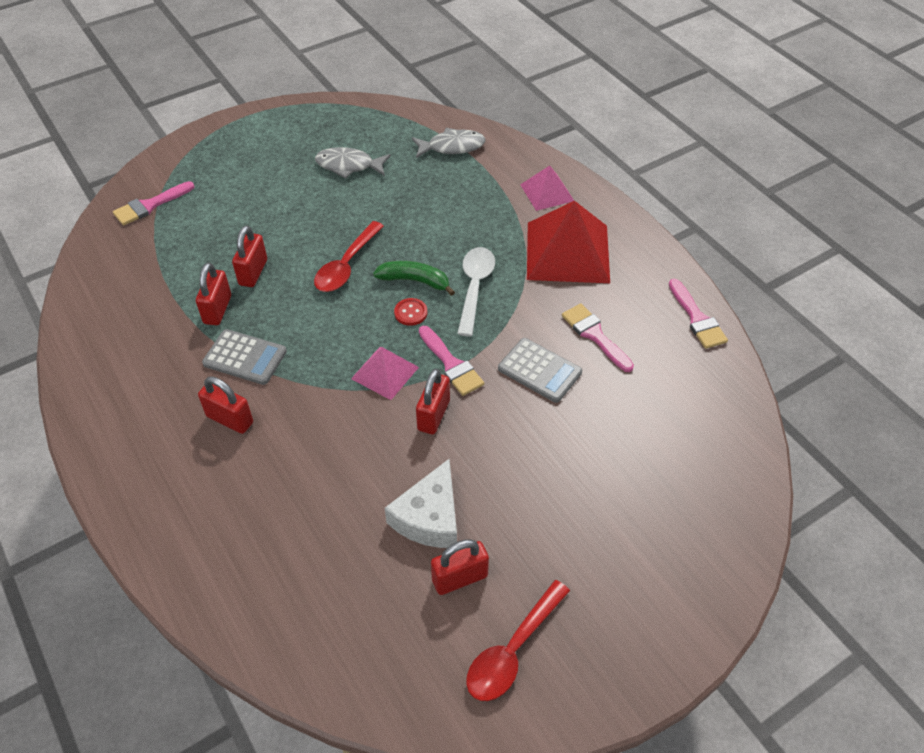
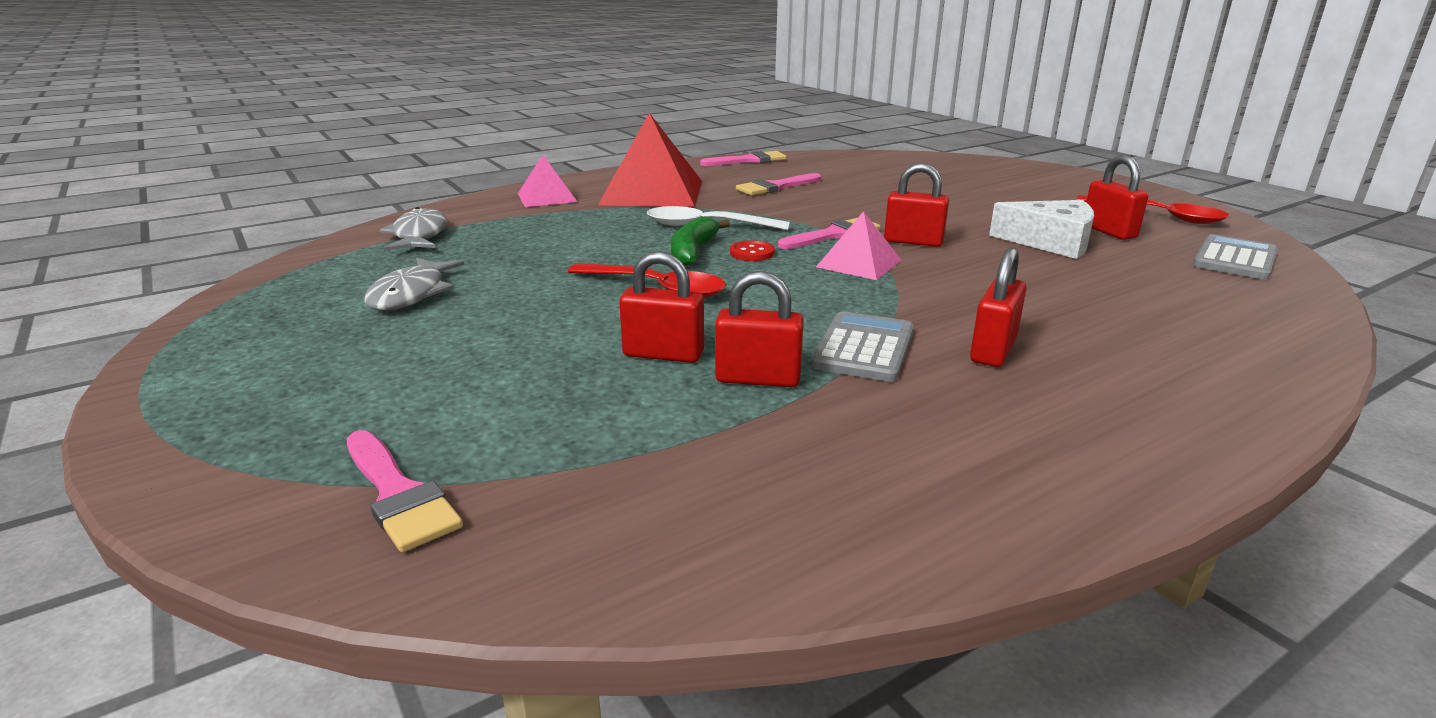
camera: 90 degrees left, 25 degrees down
grey calculator [498,338,582,403] -> grey calculator moved to [1193,234,1278,280]

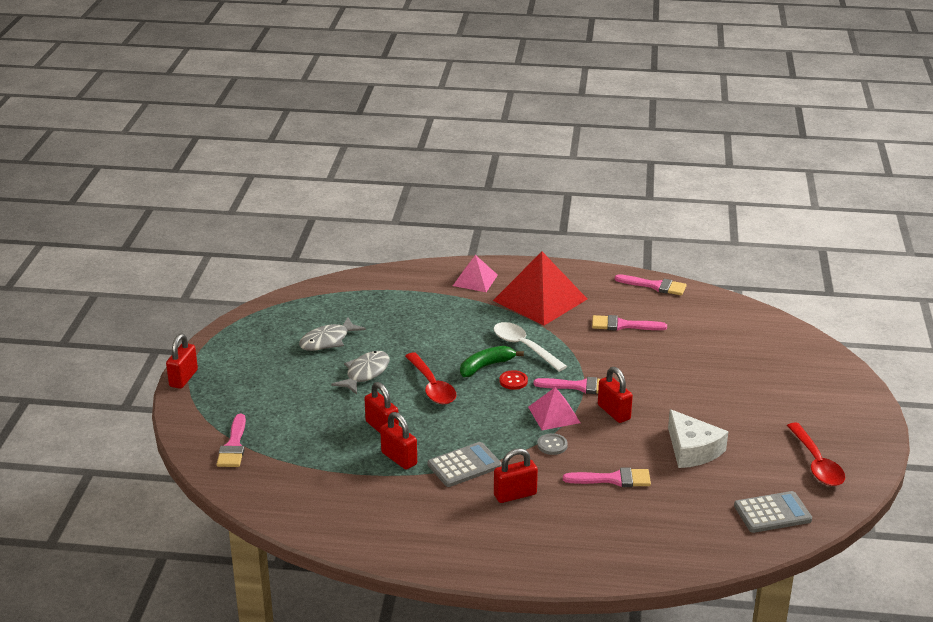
camera: 40 degrees right, 5 degrees up
grey fish [380,207,447,251] -> grey fish moved to [331,351,390,394]
red padlock [1086,155,1148,240] -> red padlock moved to [166,334,198,389]
none -> grey button [537,433,568,455]
none -> pink brush [563,468,651,487]

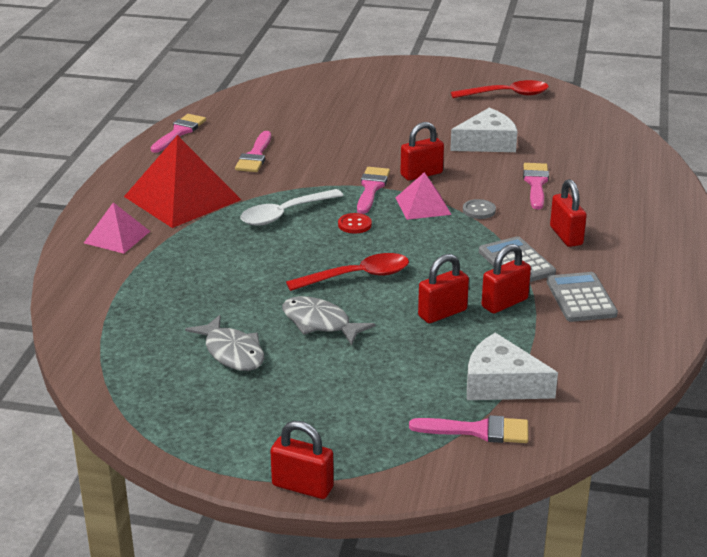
camera: 85 degrees left, 0 degrees up
green banana [460,346,524,377] -> none
grey calculator [734,491,812,533] -> grey calculator moved to [547,272,618,322]
none -> white cheese [467,333,558,400]

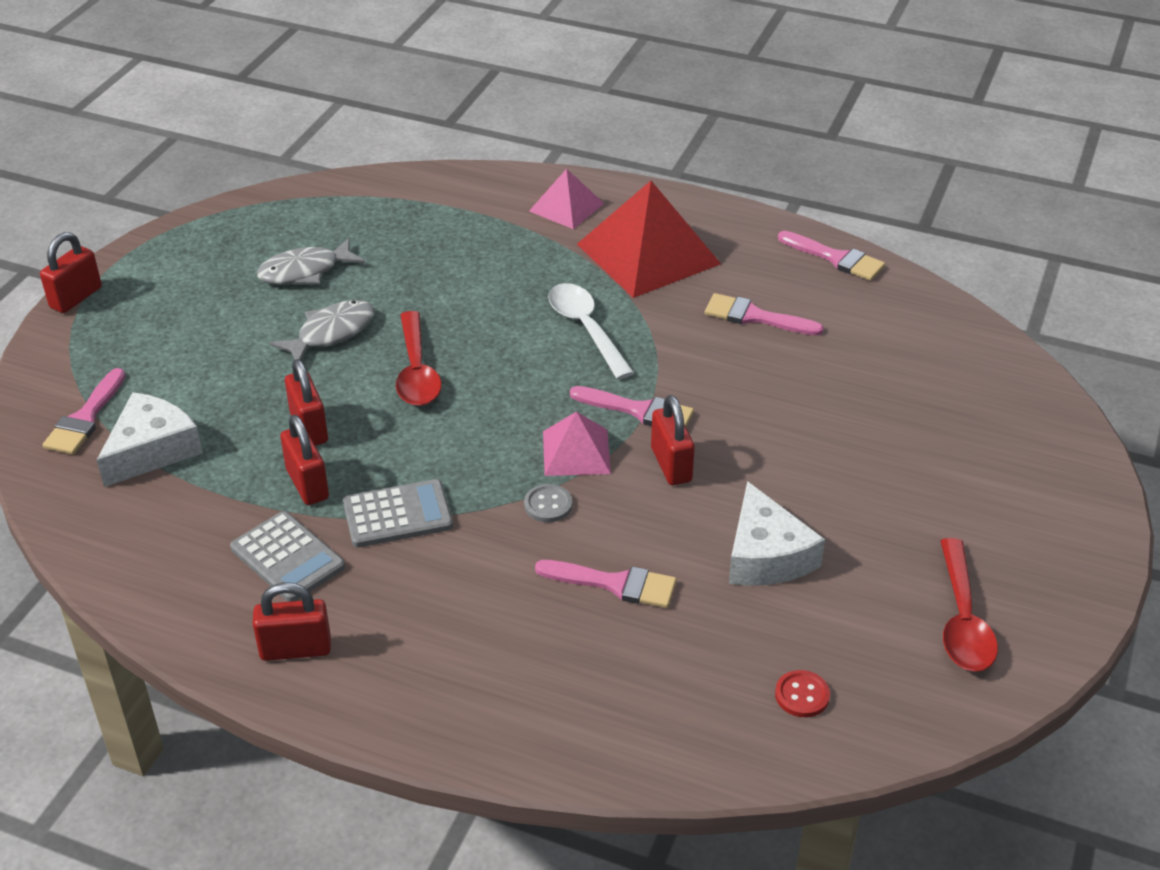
camera: 100 degrees right, 10 degrees up
red button [338,213,372,234] -> red button moved to [775,670,830,717]
grey calculator [547,272,618,322] -> grey calculator turned 45 degrees clockwise [230,511,345,602]
red padlock [550,179,587,247] -> red padlock moved to [253,582,331,661]

